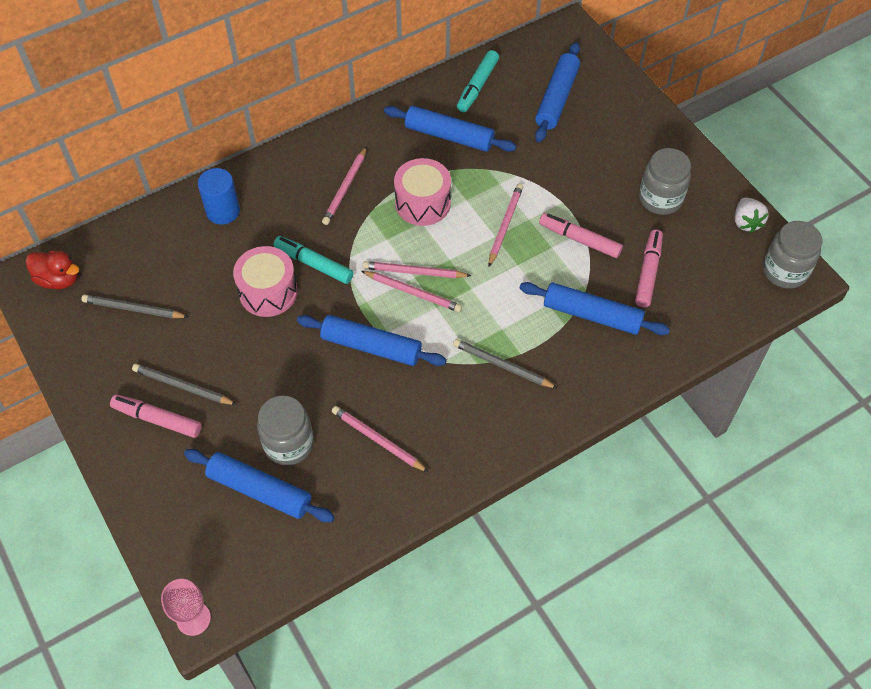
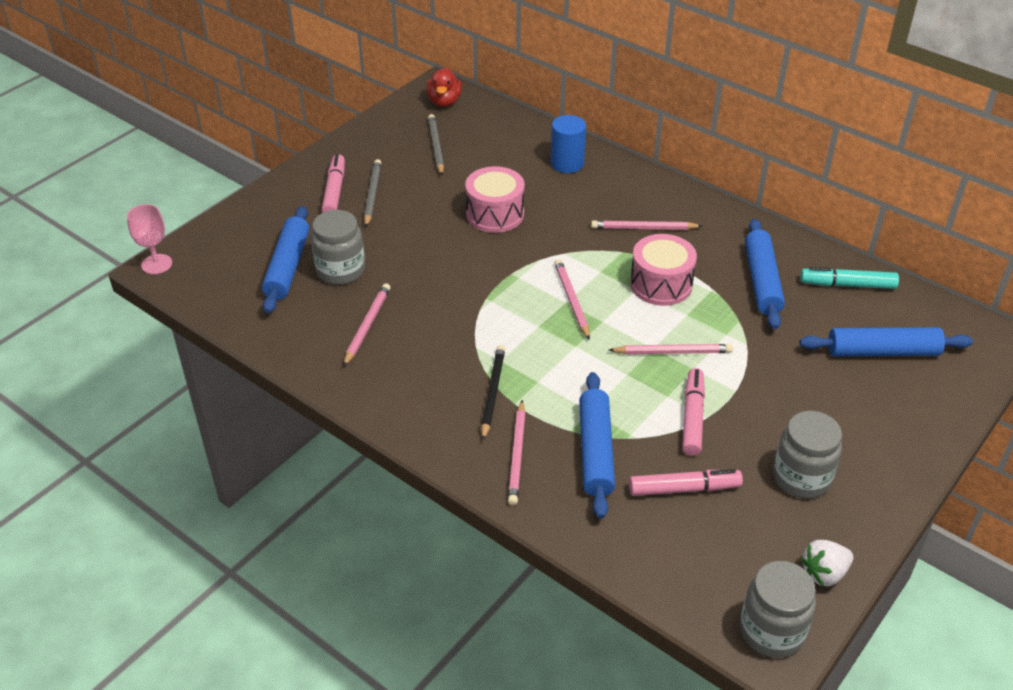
camera: 70 degrees right, 15 degrees down
turquoise marker [274,236,354,284] -> none
blue rolling pin [297,315,447,366] -> none
pink pencil [362,271,462,312] -> pink pencil moved to [508,400,526,506]
grey pencil [453,339,558,389] -> black pencil [481,345,505,440]

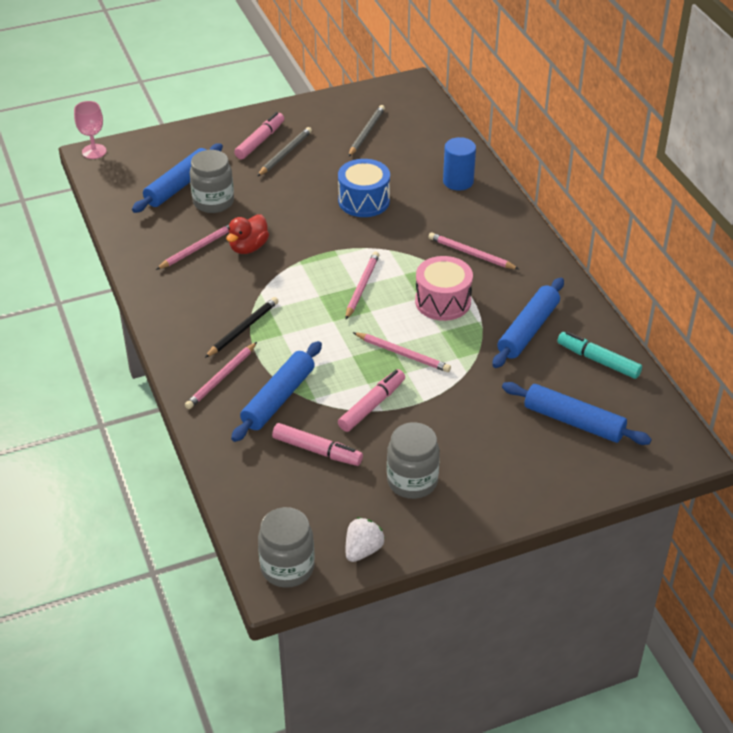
camera: 30 degrees right, 0 degrees up
red duck [427,68,462,107] -> red duck moved to [226,215,269,254]
pink drum [465,166,525,233] -> blue drum [338,159,390,217]
white strawberry [801,540,853,586] -> white strawberry turned 120 degrees clockwise [346,517,385,562]

